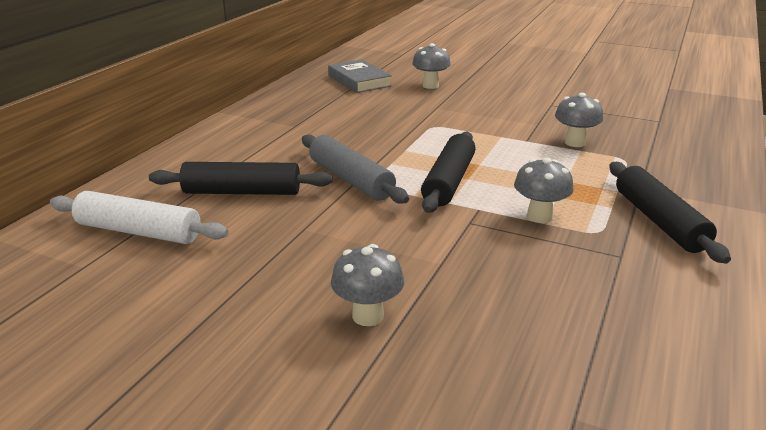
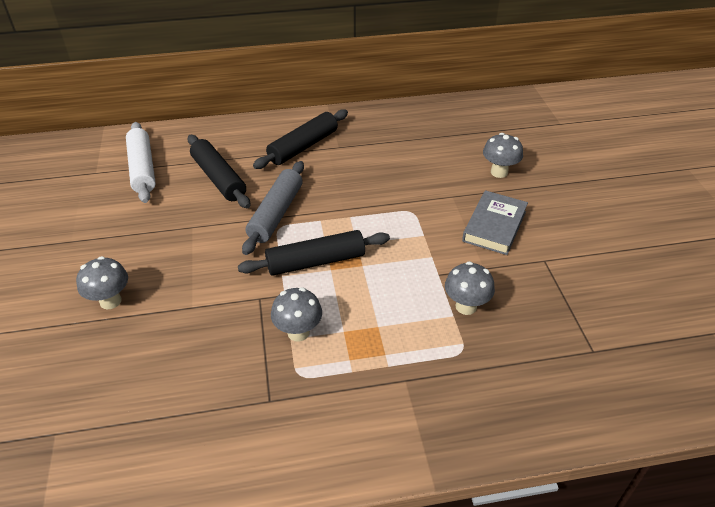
camera: 55 degrees right, 15 degrees up
grey book [328,59,392,93] -> grey book moved to [462,190,528,255]
black rolling pin [609,162,731,264] -> black rolling pin moved to [253,109,348,169]

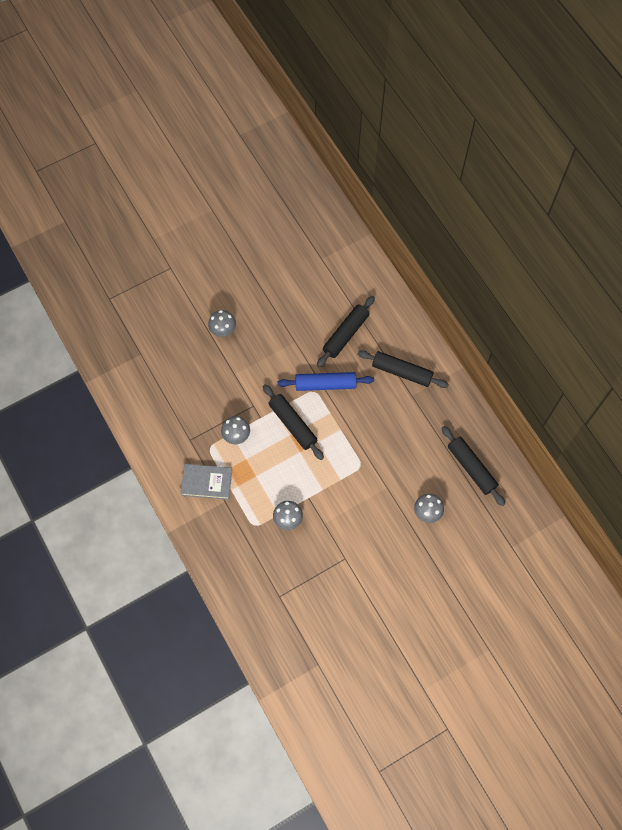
camera: 70 degrees right, 25 degrees up
white rolling pin [126,122,156,203] -> none
grey rolling pin [242,161,304,255] -> blue rolling pin [278,372,374,391]
grey book [462,190,528,255] -> grey book moved to [180,464,232,500]
none -> black rolling pin [441,426,505,506]

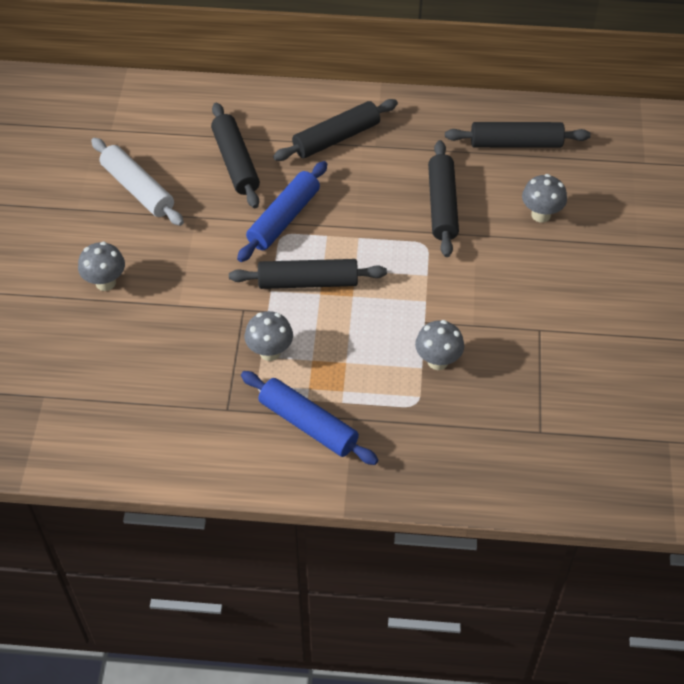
camera: 55 degrees left, 15 degrees down
grey book [180,464,232,500] -> blue rolling pin [241,371,378,465]
none -> white rolling pin [91,138,184,226]
none -> black rolling pin [428,140,459,257]

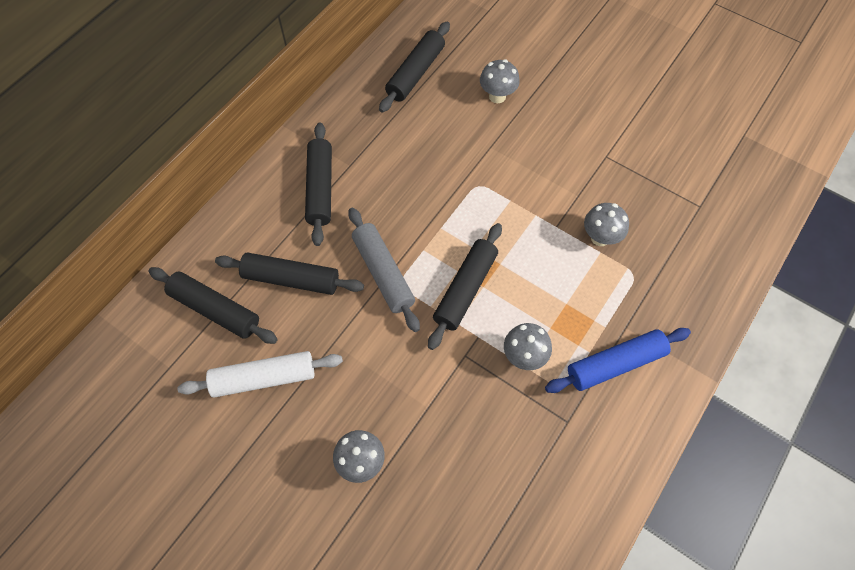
camera: 60 degrees left, 10 degrees up
blue rolling pin [237,161,327,262] -> grey rolling pin [348,208,420,332]
black rolling pin [428,140,459,257] -> black rolling pin moved to [149,267,278,344]

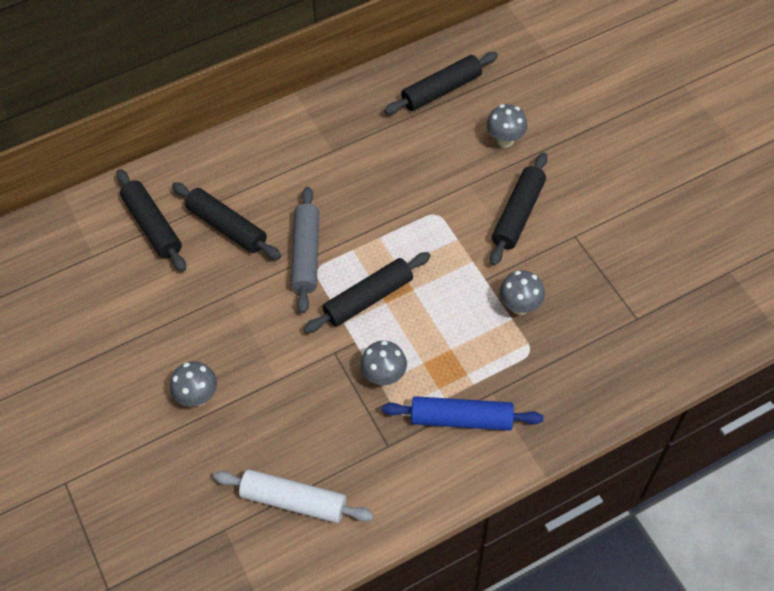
camera: 30 degrees right, 5 degrees down
white rolling pin [177,351,343,398] -> white rolling pin moved to [213,469,374,523]
black rolling pin [305,123,332,246] -> black rolling pin moved to [490,152,547,266]

